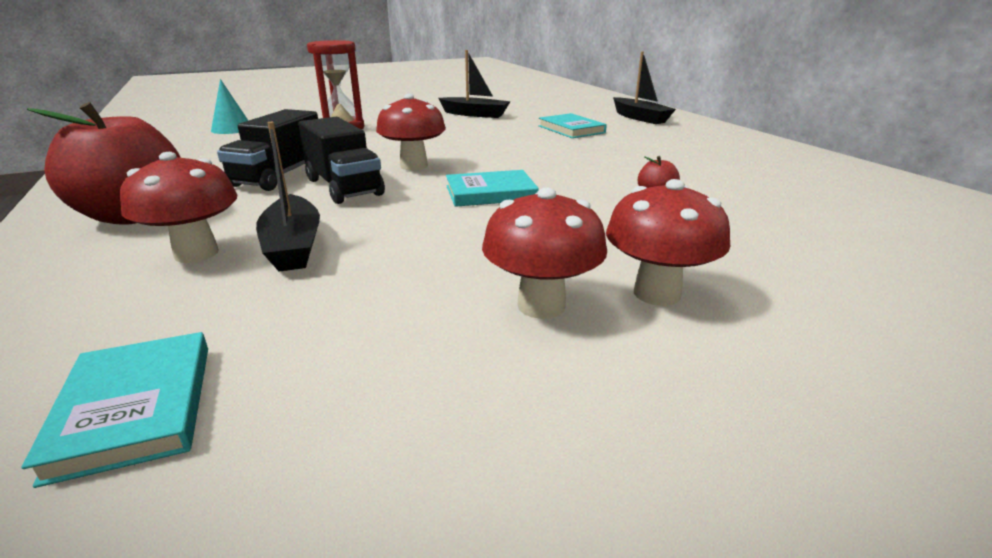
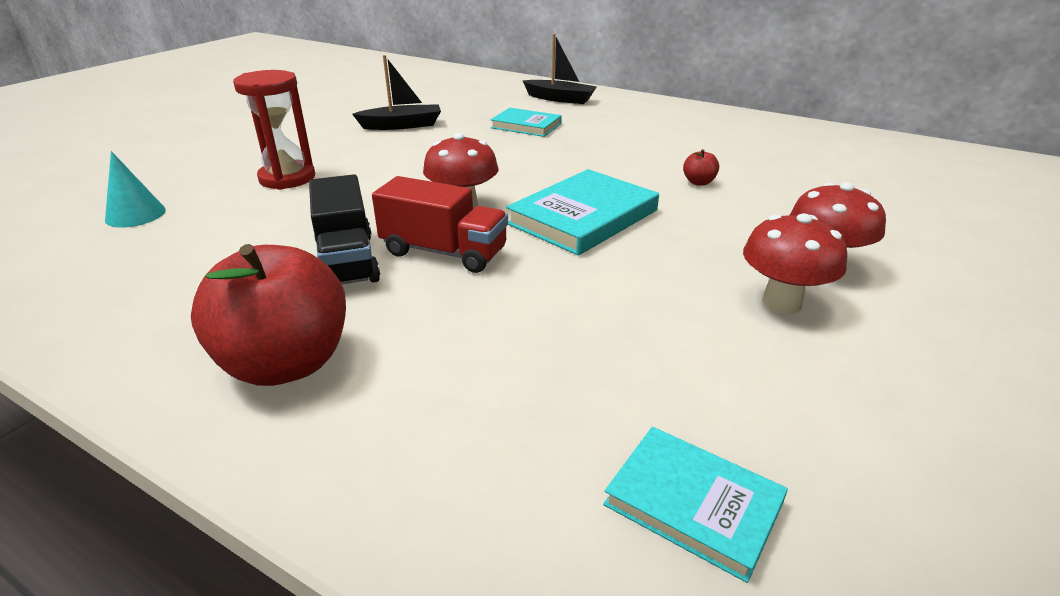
camera: 35 degrees left, 5 degrees up
red mushroom [120,152,237,263] -> none
black boat [256,122,320,272] -> none
black truck [298,117,385,204] -> red truck [372,176,508,273]
turquoise book [446,170,539,207] -> turquoise book [506,169,659,256], size x1.59

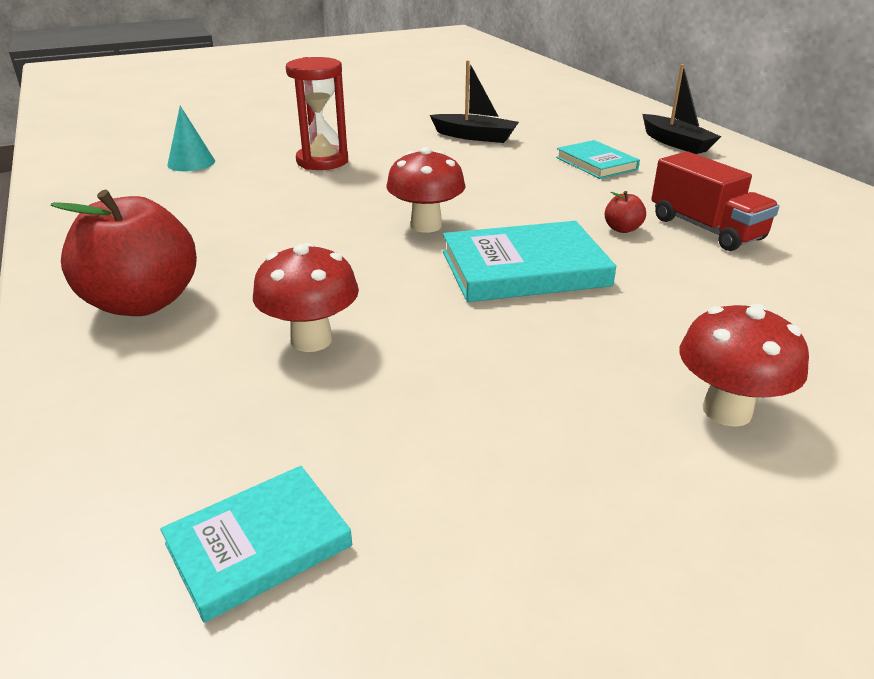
camera: 35 degrees right, 0 degrees up
black truck [309,174,380,284] -> none
red truck [372,176,508,273] -> red truck moved to [651,151,779,251]
turquoise book [603,427,788,583] -> turquoise book turned 75 degrees clockwise [160,466,352,623]
red apple [683,149,719,186] -> red apple moved to [605,191,646,233]
red mushroom [743,213,847,314] -> red mushroom moved to [253,243,359,352]

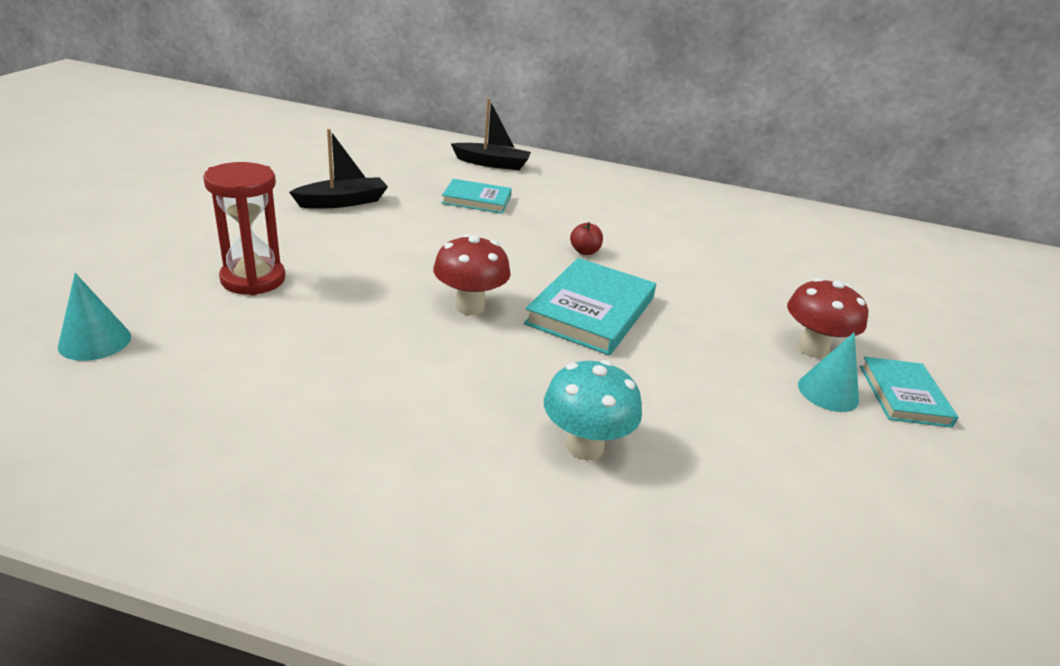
camera: 55 degrees left, 0 degrees up
red apple [51,190,197,316] -> none
turquoise book [160,466,352,623] -> turquoise book moved to [860,357,959,428]
red mushroom [253,243,359,352] -> turquoise mushroom [544,360,642,460]
red truck [651,151,779,251] -> none
none -> turquoise cone [798,332,859,412]

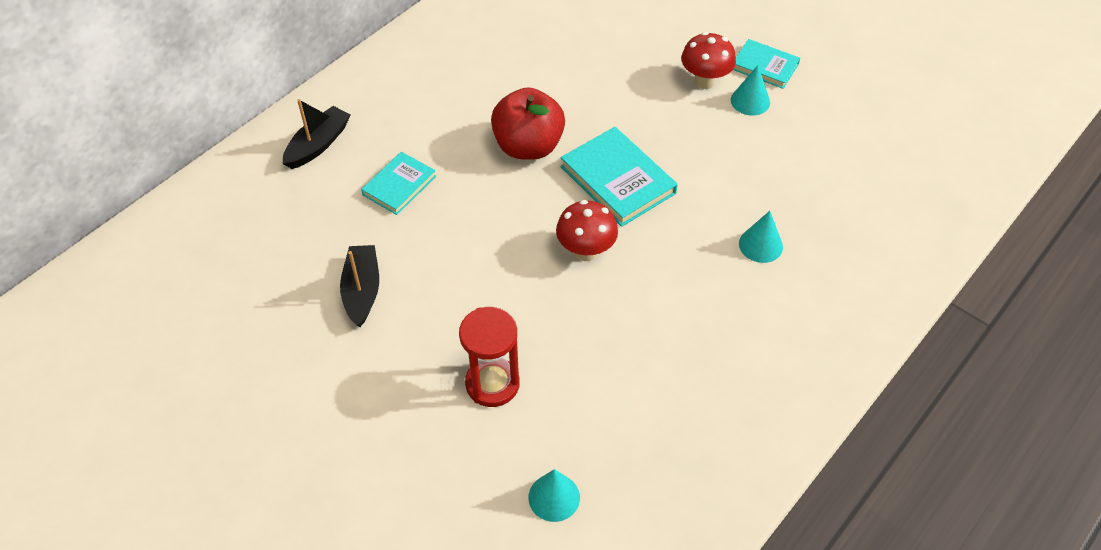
camera: 60 degrees left, 20 degrees up
turquoise mushroom [544,360,642,460] -> turquoise cone [739,211,783,263]
red apple [570,222,603,255] -> red apple [491,87,565,160], size x2.49

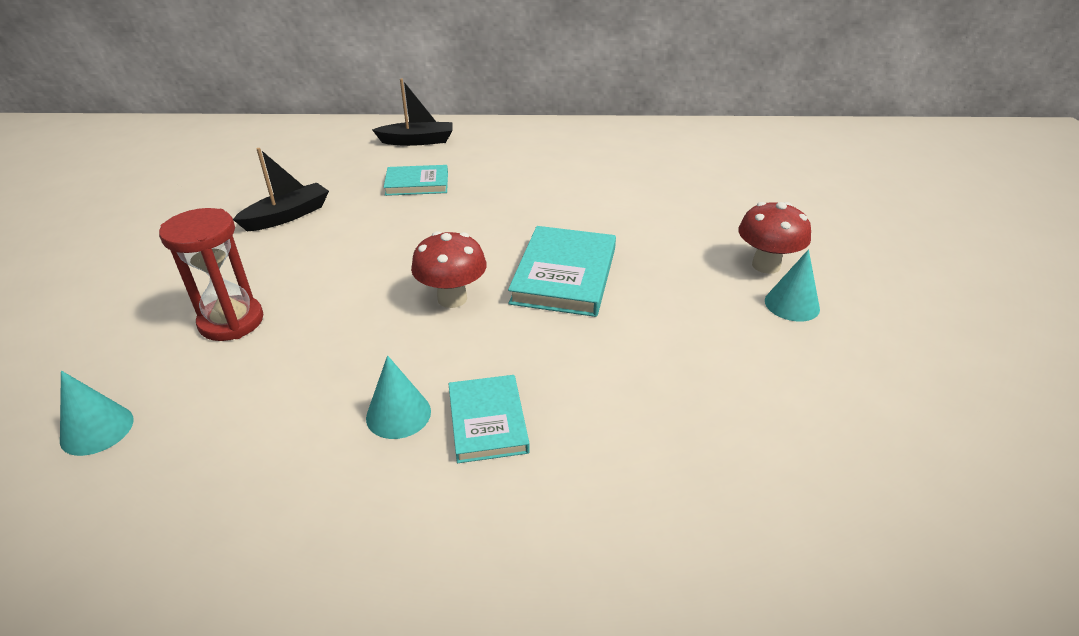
camera: 50 degrees right, 15 degrees down
red apple [491,87,565,160] -> none
turquoise book [733,39,800,89] -> turquoise book moved to [448,375,530,463]
turquoise cone [739,211,783,263] -> turquoise cone moved to [366,355,431,439]

